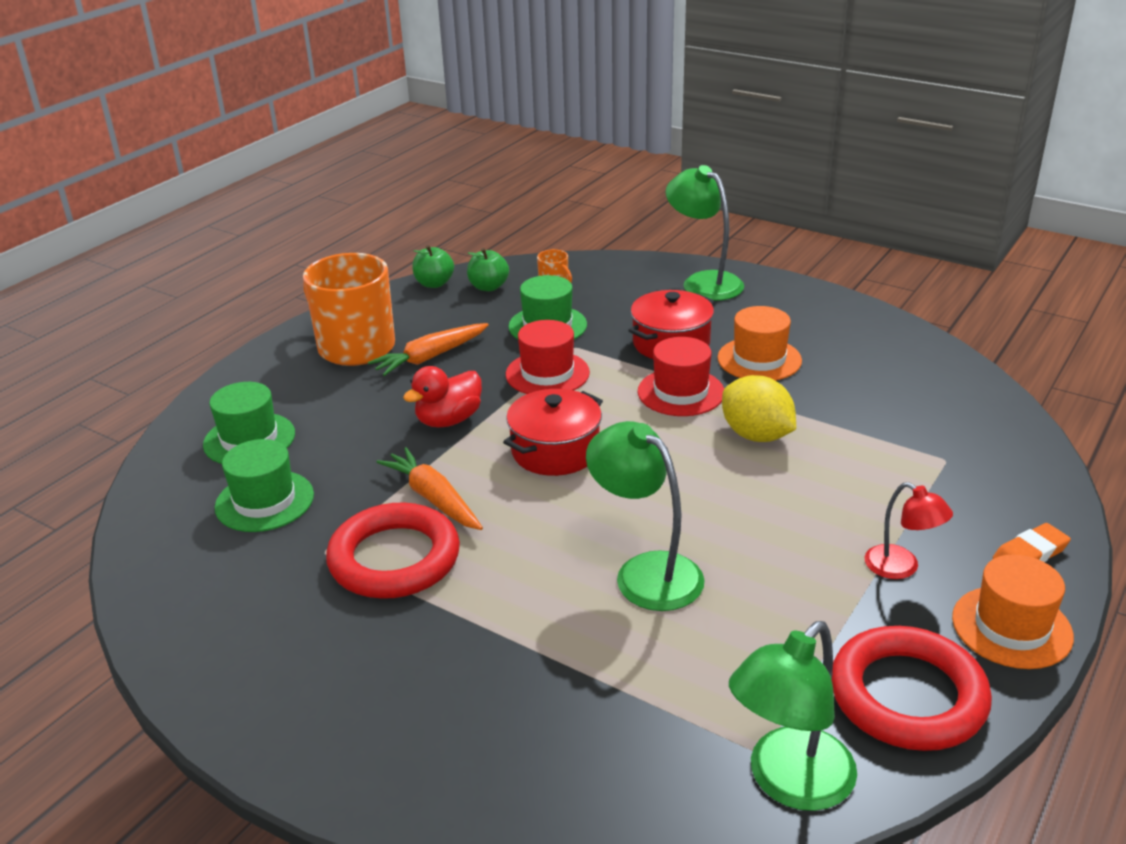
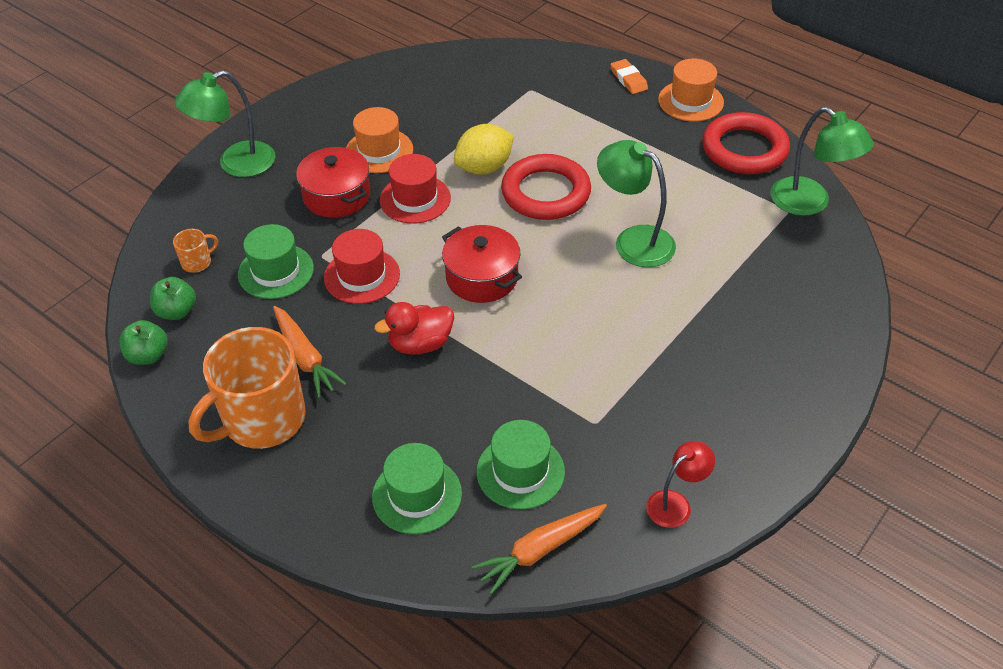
camera: 85 degrees left, 15 degrees up
red ring [326,503,460,599] -> red ring moved to [501,154,591,220]
orange carrot [376,447,483,530] -> orange carrot moved to [472,504,607,595]
red duck [403,366,482,427] -> red duck turned 105 degrees clockwise [374,302,454,355]
green lamp [586,421,705,611] -> green lamp turned 75 degrees clockwise [597,140,676,267]
red lamp [865,482,953,579] -> red lamp moved to [646,441,715,528]

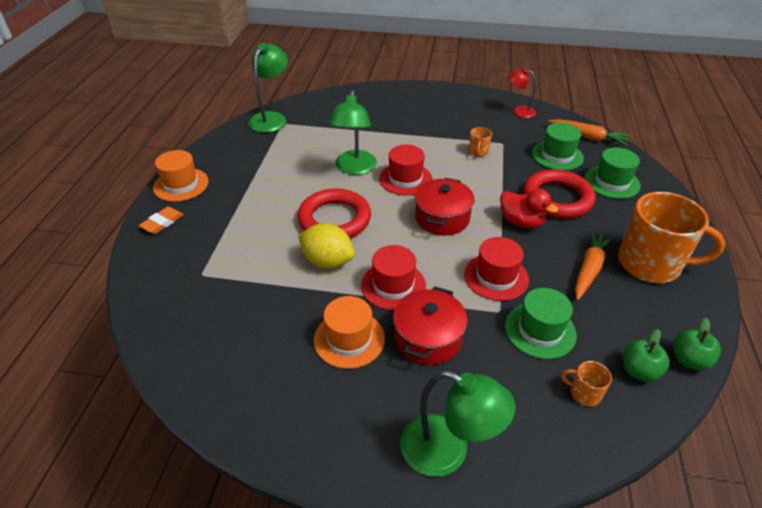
camera: 120 degrees left, 5 degrees down
red ring [702,112,790,174] -> red ring moved to [523,169,596,219]
none -> red hat [379,145,432,196]
none -> orange mug [469,127,492,157]

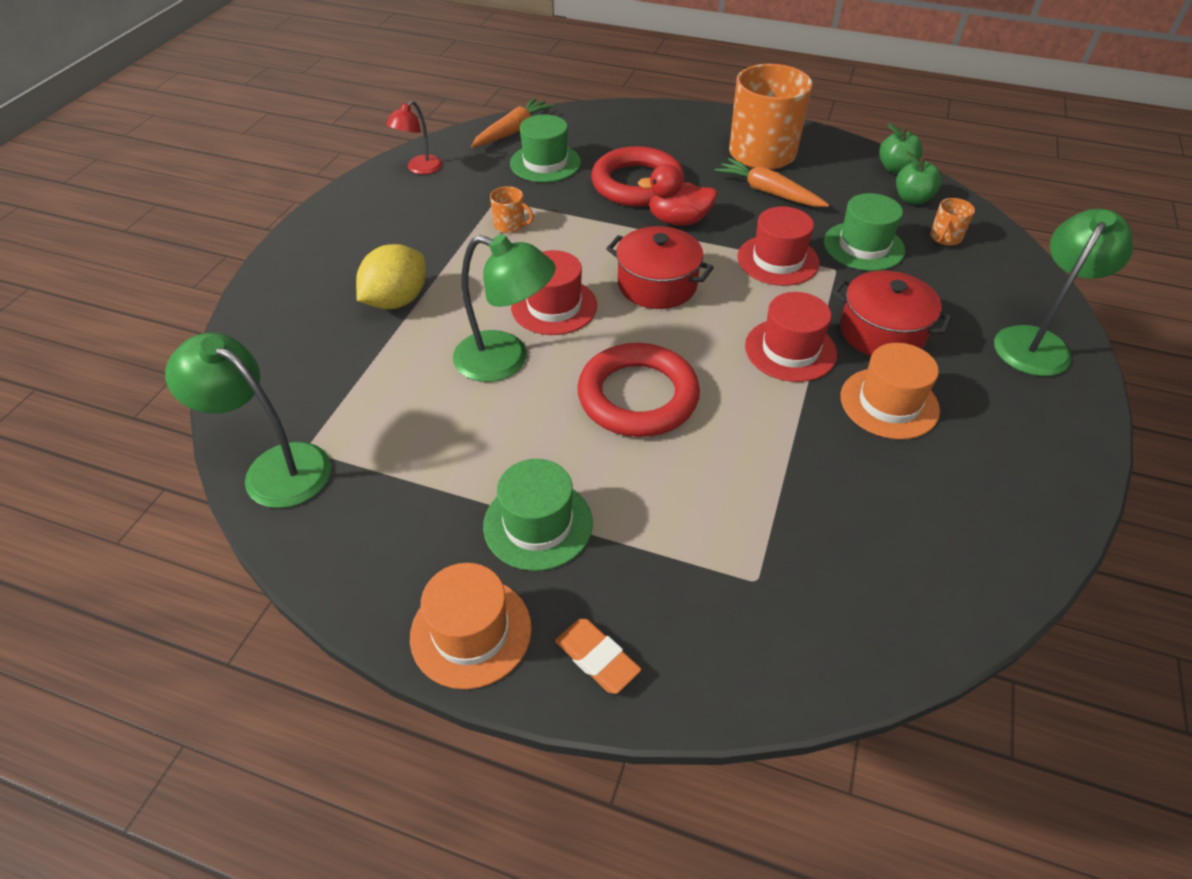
camera: 80 degrees left, 5 degrees up
yellow lemon [298,223,355,268] -> yellow lemon moved to [356,244,426,309]
red duck [500,189,558,228] -> red duck turned 135 degrees counterclockwise [638,164,717,226]
green hat [585,147,641,199] -> green hat moved to [483,459,593,571]

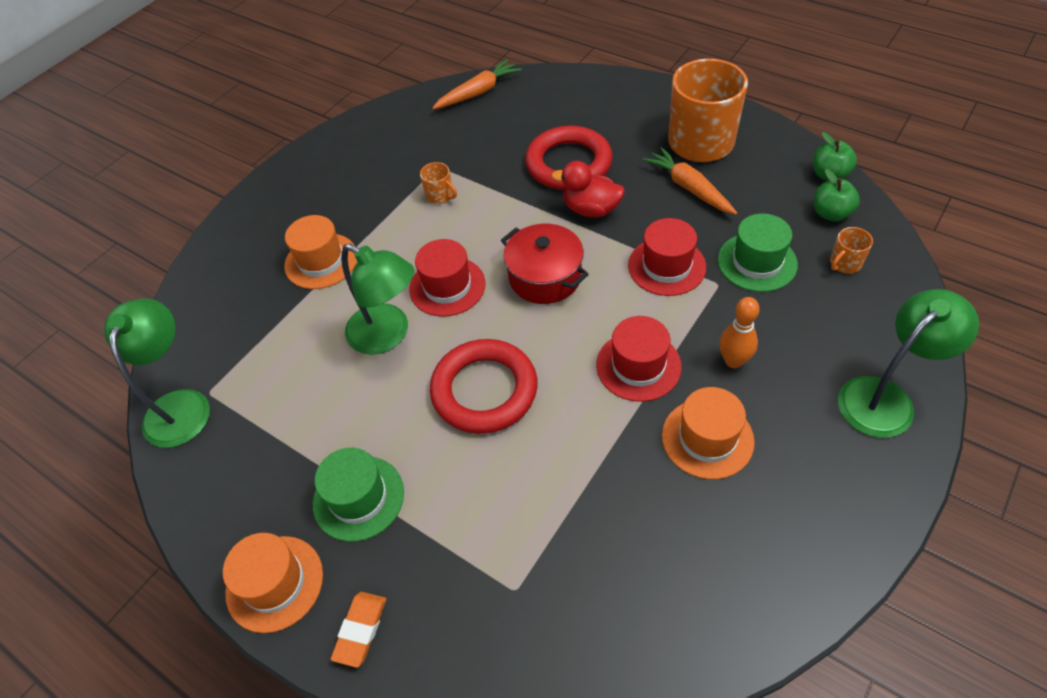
camera: 20 degrees right, 5 degrees up
green lamp [165,333,331,508] -> green lamp turned 45 degrees clockwise [104,298,210,448]
yellow lemon [356,244,426,309] -> orange hat [284,215,357,289]
red lamp [386,101,442,174] -> none
green hat [510,114,581,182] -> none
orange eraser [555,619,641,694] -> orange eraser turned 45 degrees clockwise [330,592,386,668]
red pot [833,270,953,356] -> orange bowling pin [719,297,760,368]

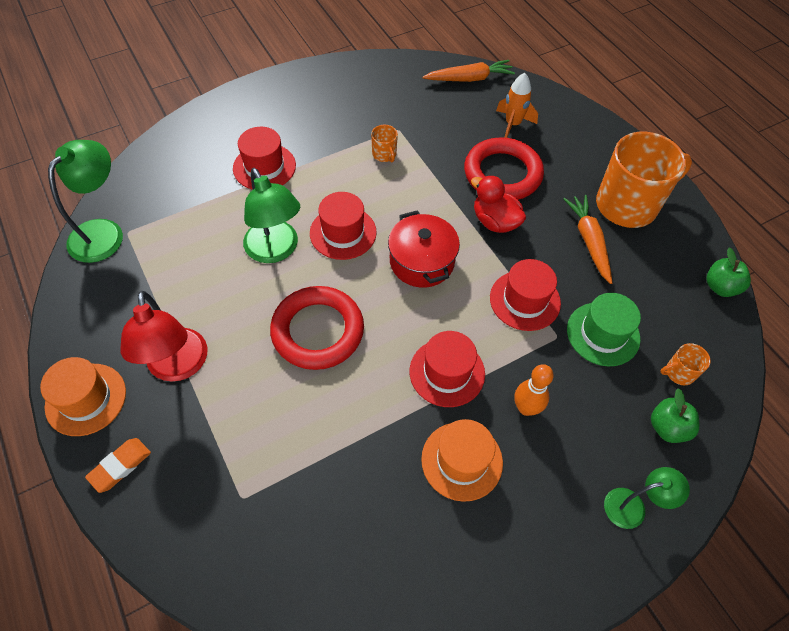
camera: 20 degrees right, 5 degrees up
orange hat [284,215,357,289] -> red hat [233,127,296,190]
green hat [313,448,404,542] -> red lamp [120,291,207,382]
green apple [814,169,860,222] -> green apple moved to [651,388,699,443]
green lamp [838,289,979,438] -> green lamp [604,467,690,529], size x0.60
none -> orange rocket [496,73,538,138]

